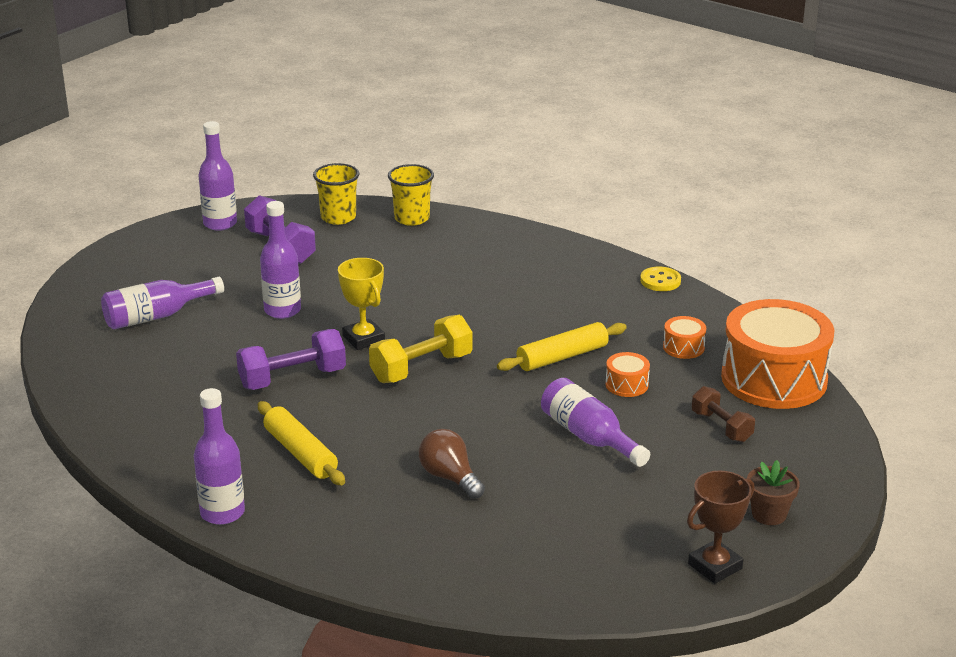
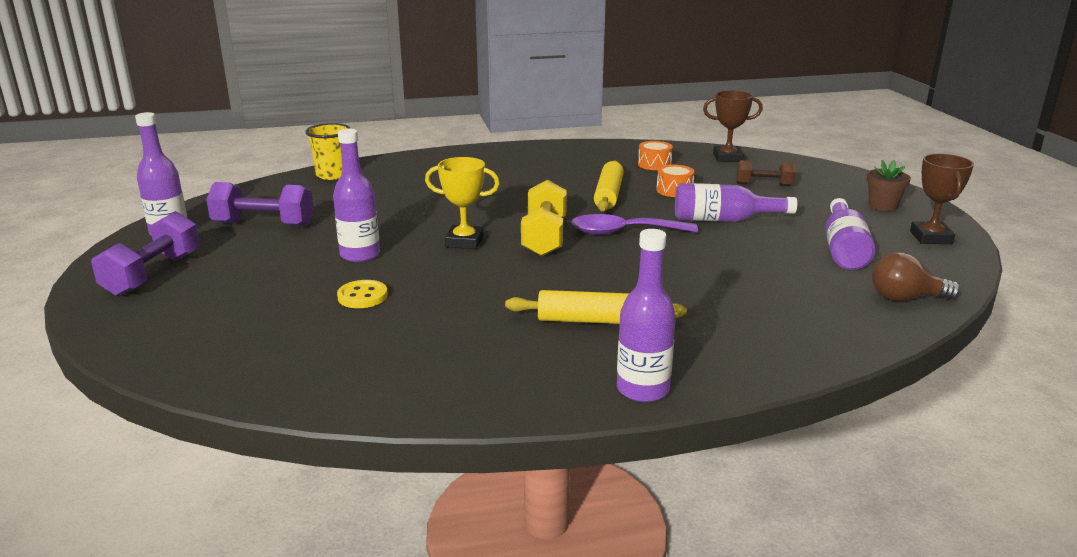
camera: 50 degrees left, 5 degrees down
purple bottle [101,277,224,329] -> purple bottle moved to [825,198,875,270]
purple dumbbell [236,329,346,390] -> purple dumbbell moved to [91,211,200,297]
yellow cup [313,163,359,225] -> none
brown light bulb [419,429,485,499] -> brown light bulb moved to [872,252,960,301]
yellow button [640,267,681,291] -> yellow button moved to [337,280,388,308]
orange drum [721,299,834,409] -> brown trophy [703,90,763,162]
none -> purple spoon [571,214,698,235]

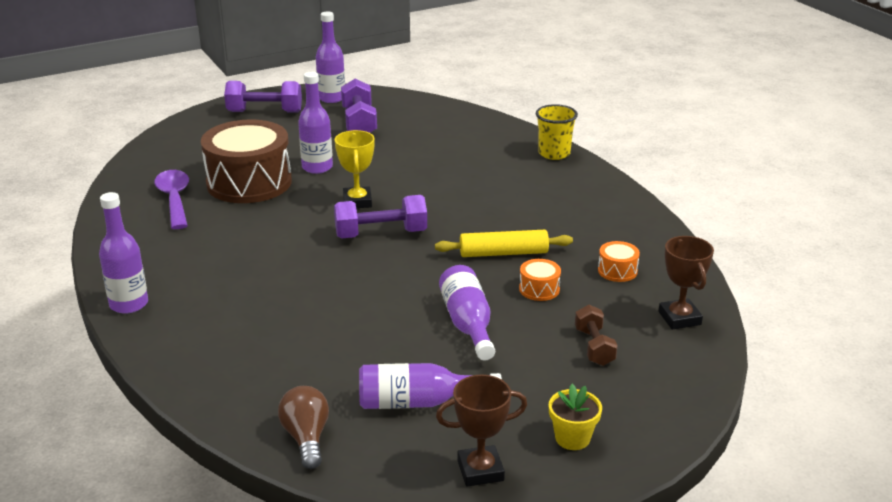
camera: 75 degrees right, 5 degrees up
yellow cup [305,123,351,180] -> yellow cup moved to [536,104,578,160]
yellow button [337,280,388,308] -> brown drum [201,119,292,203]
yellow rolling pin [505,290,687,324] -> none
yellow dumbbell [521,180,567,256] -> purple dumbbell [334,195,427,238]
purple spoon [571,214,698,235] -> purple spoon moved to [154,170,189,229]
brown flower pot [867,160,911,211] -> yellow flower pot [549,384,602,450]

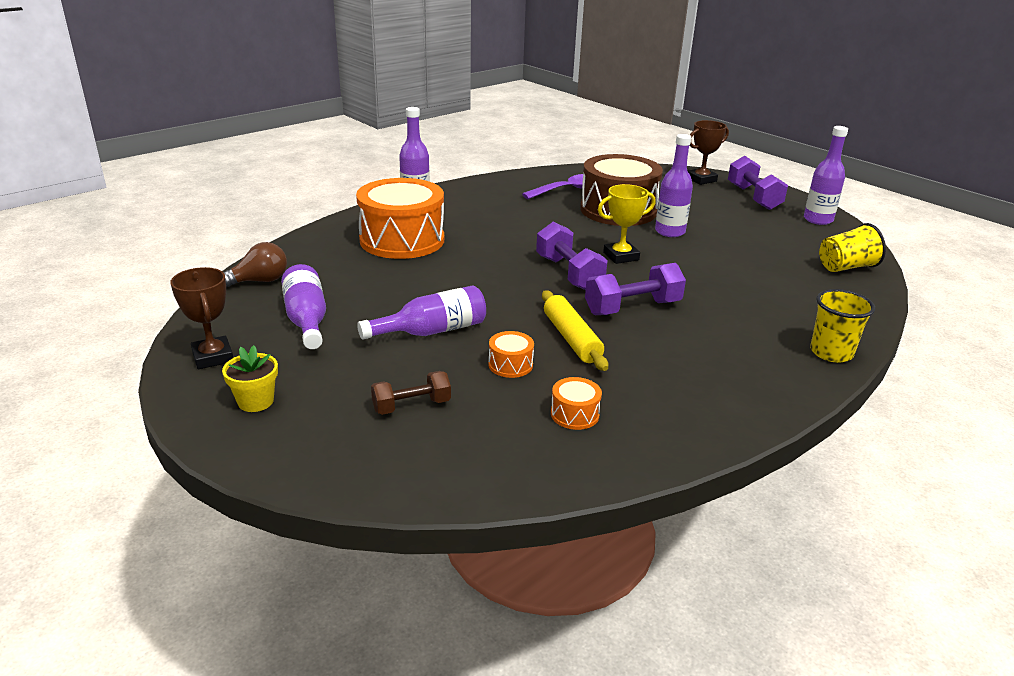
camera: 75 degrees right, 0 degrees up
purple dumbbell [341,79,377,133] -> purple dumbbell moved to [585,263,686,315]
brown trophy [659,236,714,330] -> brown trophy moved to [688,120,729,185]
none -> orange drum [356,178,444,259]
none -> yellow cup [819,223,886,272]

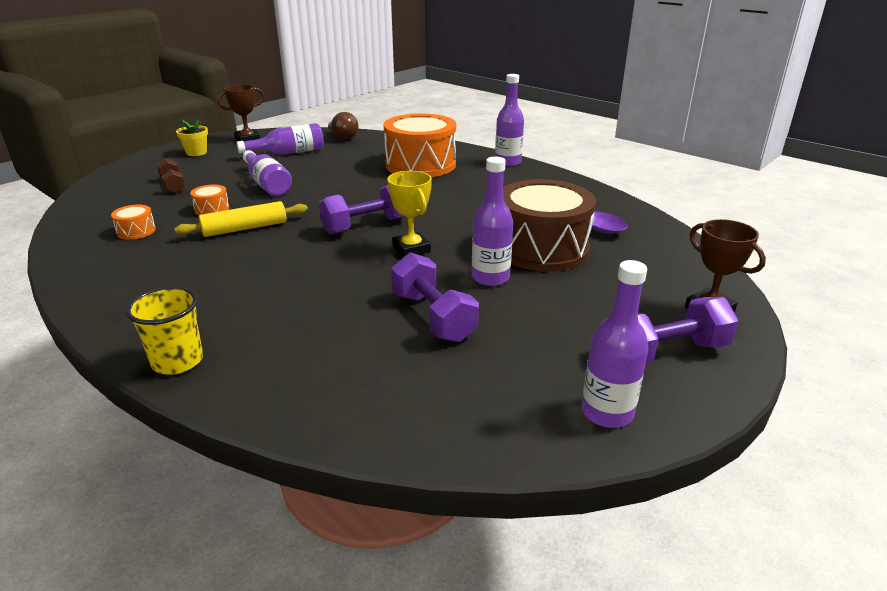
camera: 85 degrees right, 0 degrees up
purple dumbbell [585,263,686,315] -> purple dumbbell moved to [391,252,479,342]
yellow cup [819,223,886,272] -> none

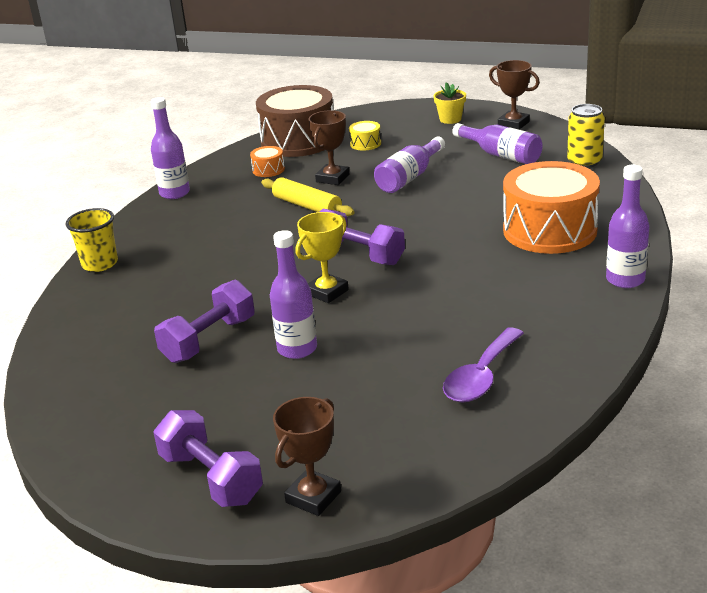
camera: 70 degrees right, 0 degrees up
brown dumbbell [157,158,185,193] -> yellow drum [349,121,381,151]
orange drum [190,185,230,215] -> brown trophy [308,110,349,185]
brown light bulb [328,112,359,140] -> yellow can [567,104,605,168]
brown drum [503,179,596,271] -> brown drum moved to [256,85,333,157]
purple bottle [581,260,648,428] -> purple bottle moved to [151,97,190,199]

